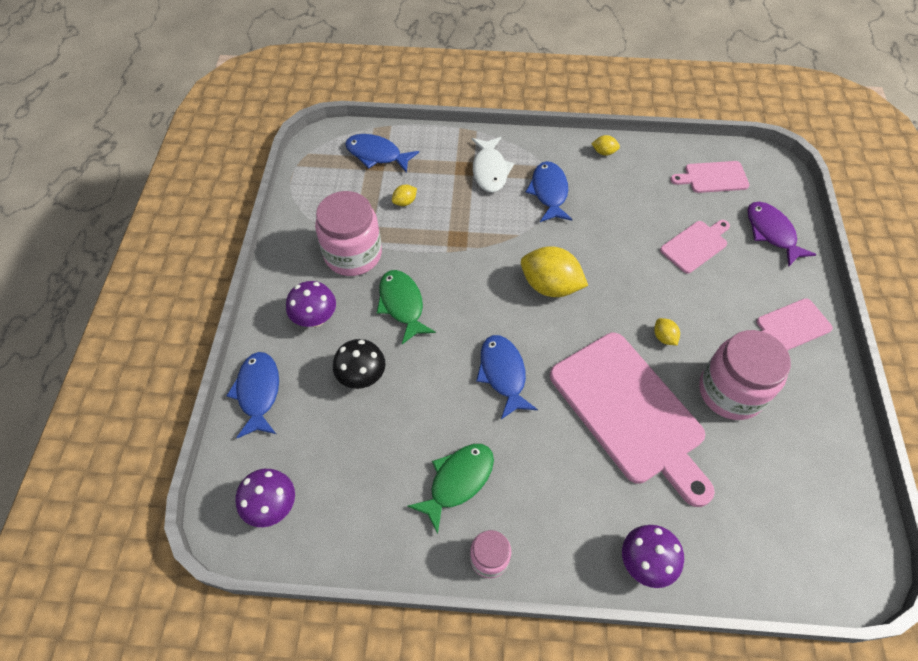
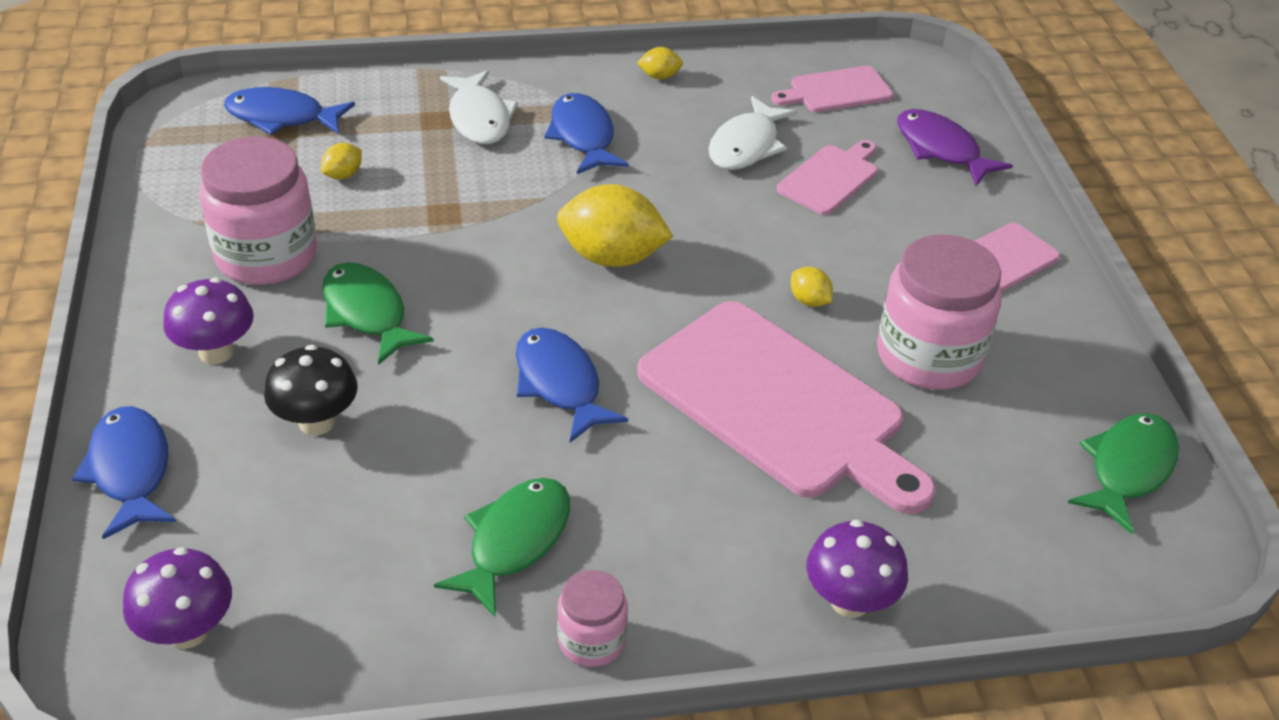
camera: 15 degrees left, 15 degrees down
none -> white fish [708,96,797,170]
none -> green fish [1068,413,1179,534]

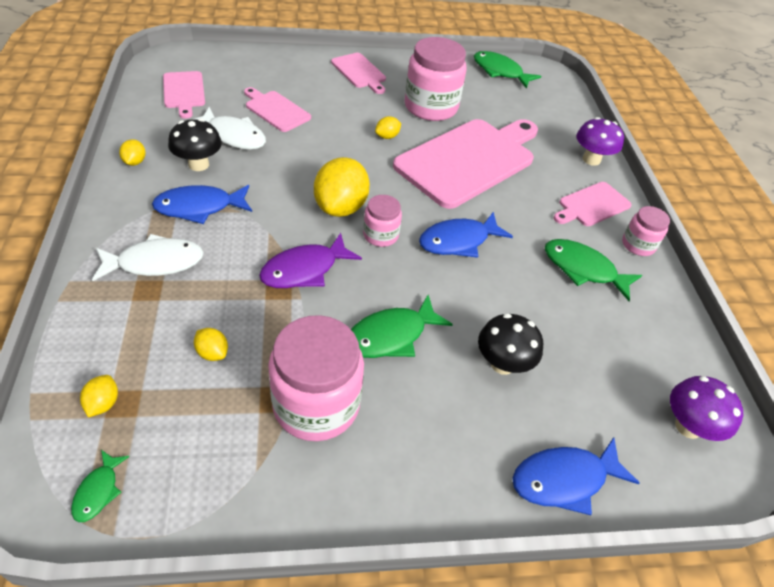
camera: 90 degrees left, 5 degrees up
purple mushroom [163,278,254,364] -> none
blue fish [224,87,355,135] -> yellow lemon [80,375,118,417]
purple fish [897,109,1013,186] -> purple fish moved to [259,233,362,288]
none -> green fish [71,450,130,522]
none -> black mushroom [168,119,222,171]
none -> pink jar [363,195,402,247]
none -> pink cutting board [554,182,632,226]

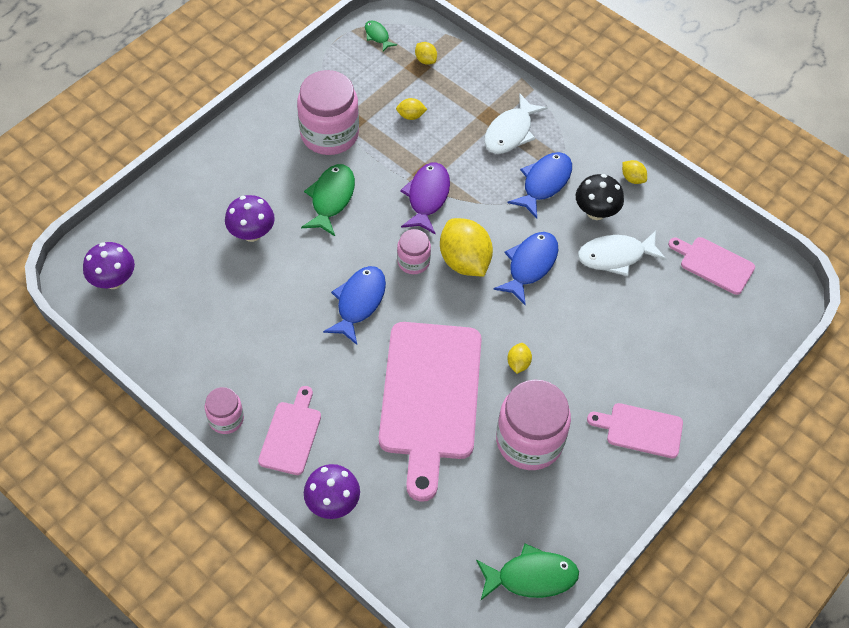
camera: 140 degrees right, 10 degrees up
pink cutting board [244,87,311,132] -> none
black mushroom [478,313,543,375] -> purple mushroom [225,195,275,242]
blue fish [512,437,640,515] -> blue fish moved to [493,232,558,305]
green fish [545,239,642,301] -> none

